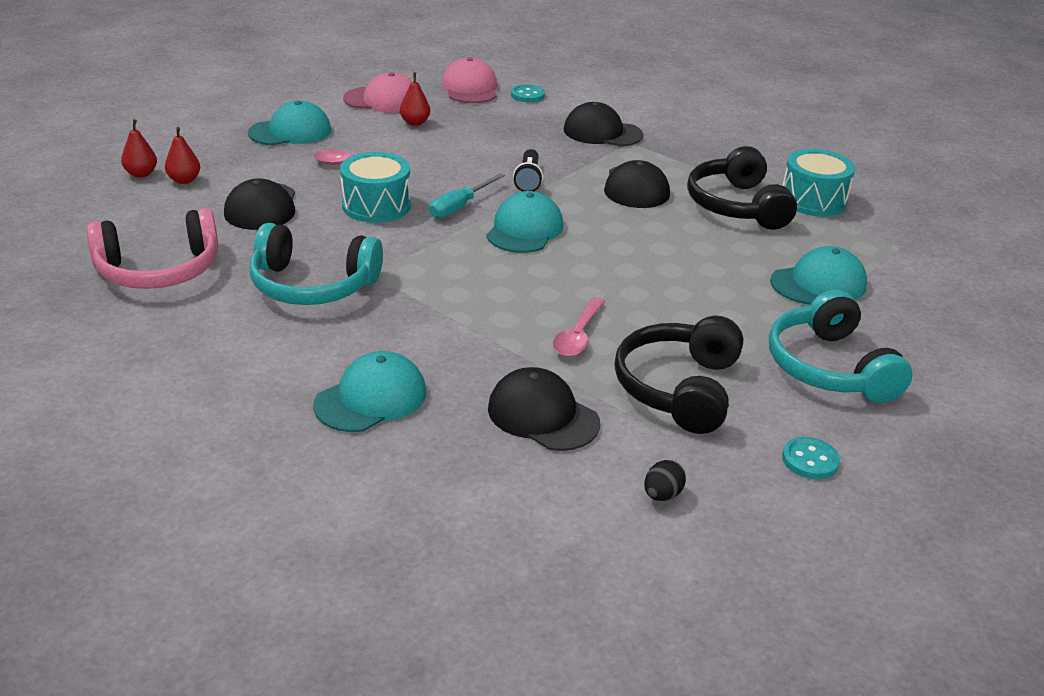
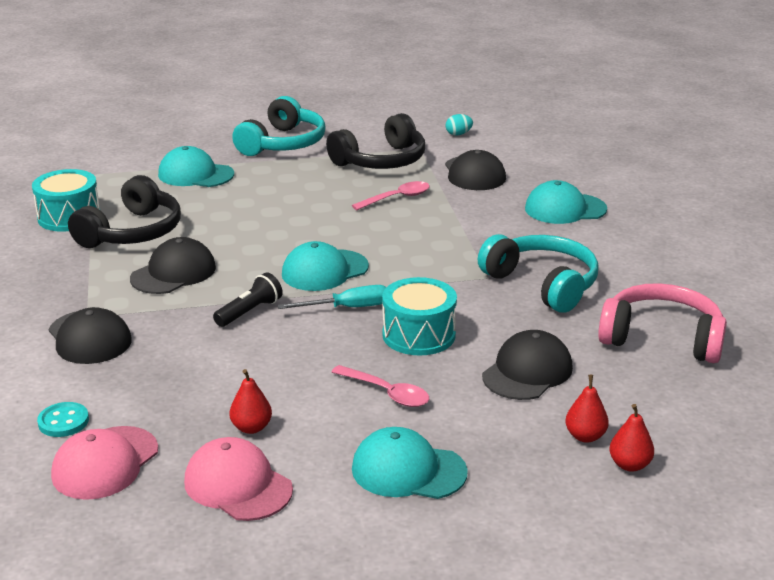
camera: 140 degrees left, 5 degrees down
black egg [644,460,686,501] -> turquoise egg [445,114,473,136]
turquoise button [782,437,840,479] -> none

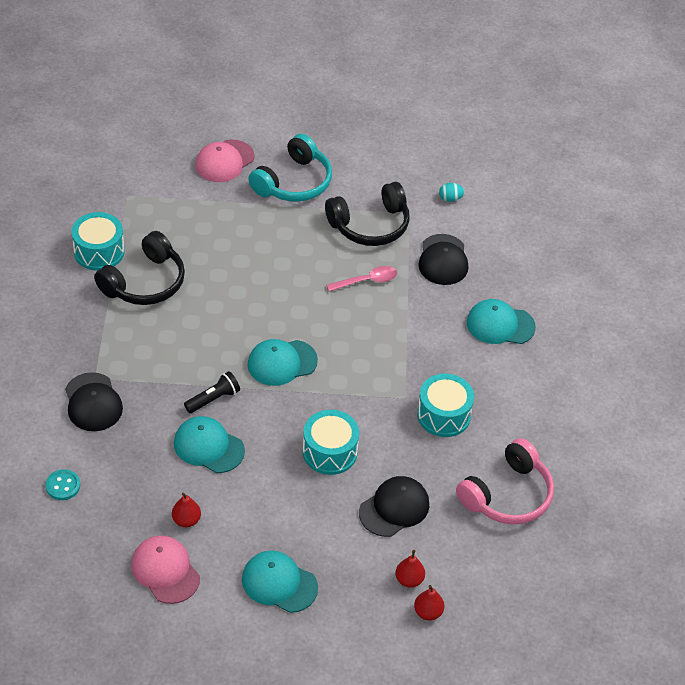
camera: 10 degrees right, 20 degrees up
pink cap [51,426,158,500] -> pink cap moved to [195,139,255,182]
black cap [130,237,216,294] -> none
turquoise cap [158,146,234,187] -> turquoise cap moved to [174,416,245,473]
turquoise screwdriver [277,285,386,309] -> none
pink spoon [332,365,429,407] -> none
turquoise headphones [478,234,599,313] -> turquoise drum [417,374,474,437]
pink headphones [598,283,727,363] -> pink headphones turned 105 degrees clockwise [456,438,554,524]

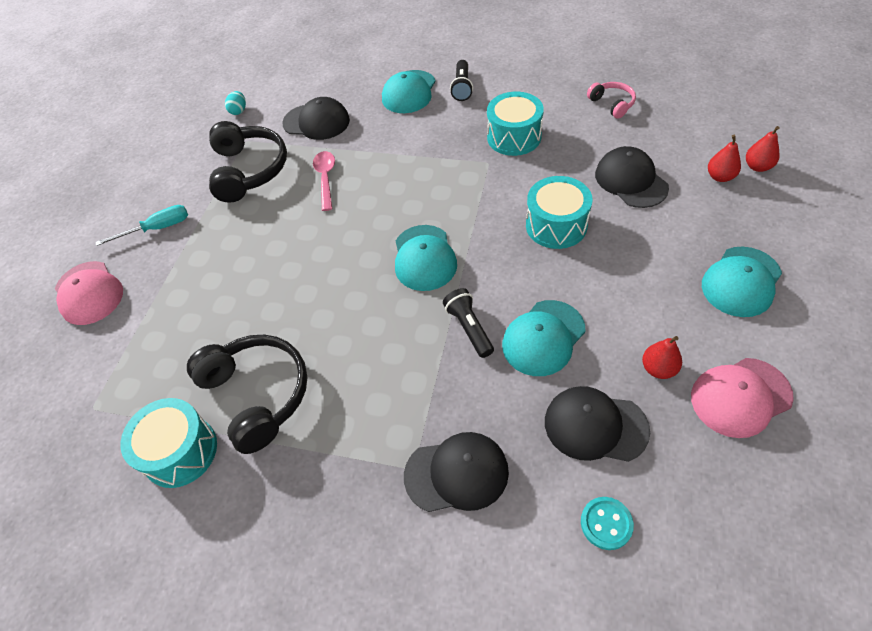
camera: 70 degrees left, 5 degrees up
turquoise headphones [248,134,332,202] -> turquoise screwdriver [95,205,188,246]
pink headphones [456,438,554,524] -> pink headphones [587,82,636,119], size x0.52
none -> black flashlight [450,60,473,101]
none -> black cap [545,386,650,462]

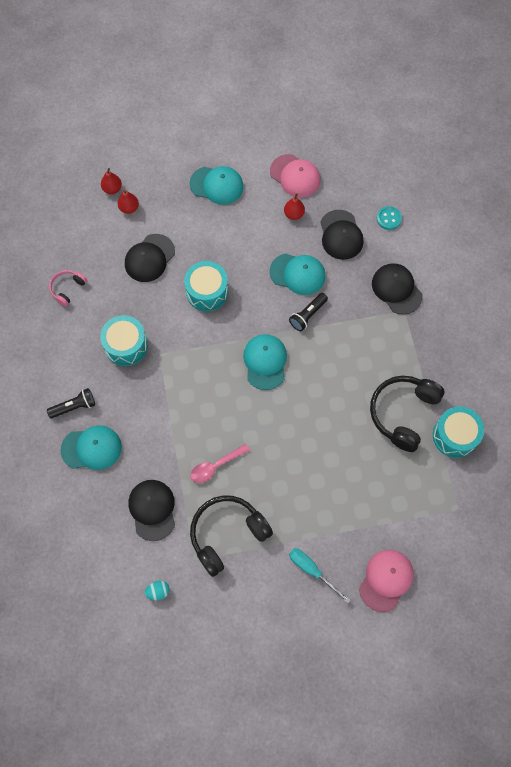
camera: 120 degrees left, 15 degrees up
turquoise cap [395,225,457,291] -> turquoise cap turned 60 degrees counterclockwise [243,334,287,390]

